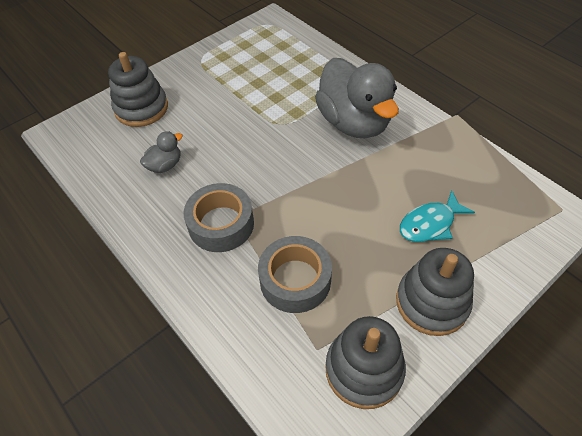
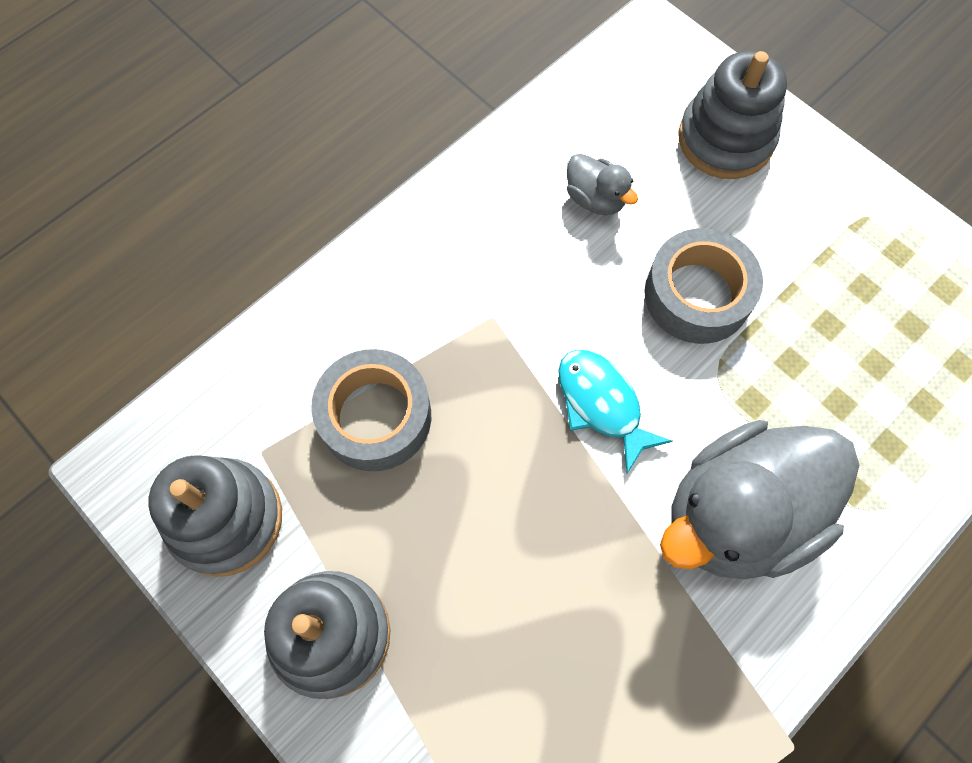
camera: 85 degrees right, 15 degrees up
grey tape [184,183,254,252] -> grey tape moved to [644,228,763,344]
turquoise fish [400,190,475,242] -> turquoise fish moved to [558,350,673,473]

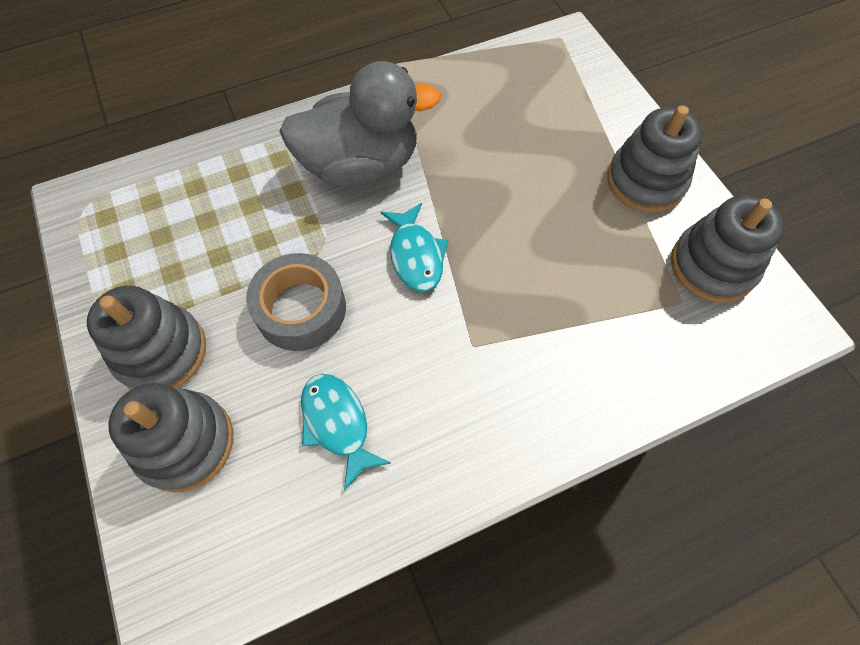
camera: 160 degrees left, 5 degrees down
grey tape [311,349,431,471] -> none
grey duck [567,154,638,215] -> turquoise fish [301,374,391,491]
none -> grey stacking toy [87,286,206,389]

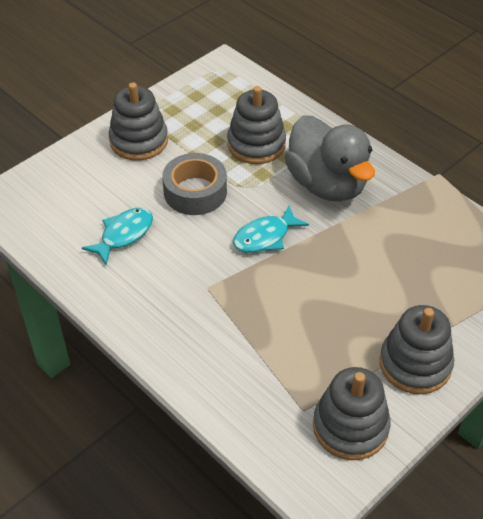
camera: 70 degrees right, 15 degrees down
grey stacking toy [108,383,233,493] -> grey stacking toy moved to [227,86,286,164]

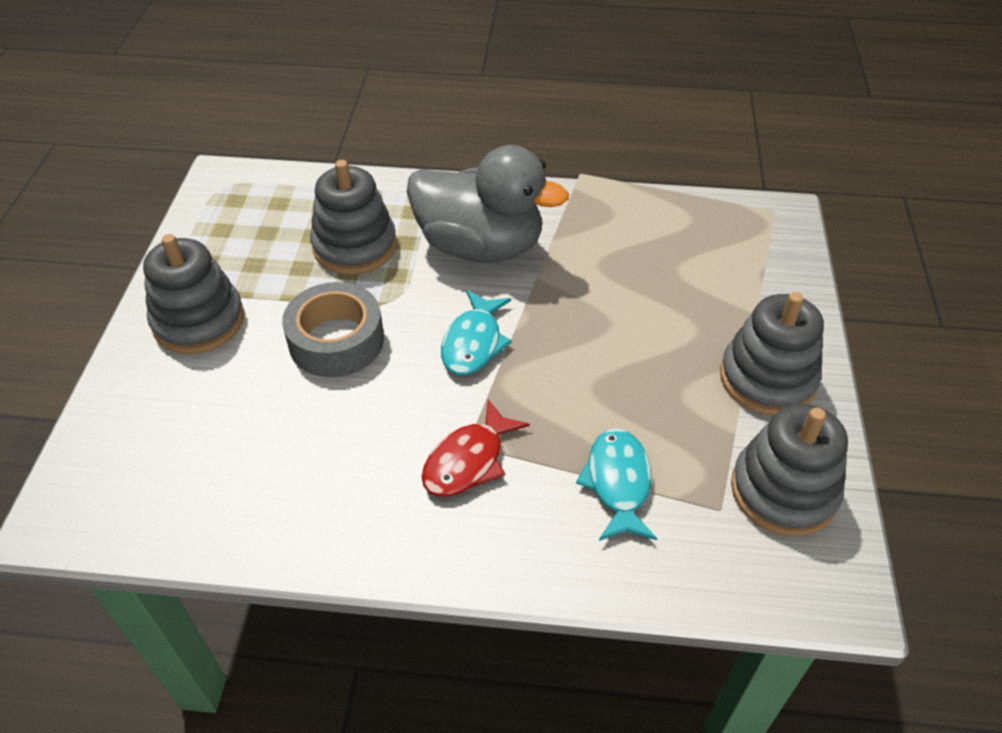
camera: 40 degrees left, 0 degrees up
turquoise fish [82,208,153,265] -> turquoise fish moved to [576,428,657,541]
none -> red fish [422,399,530,497]

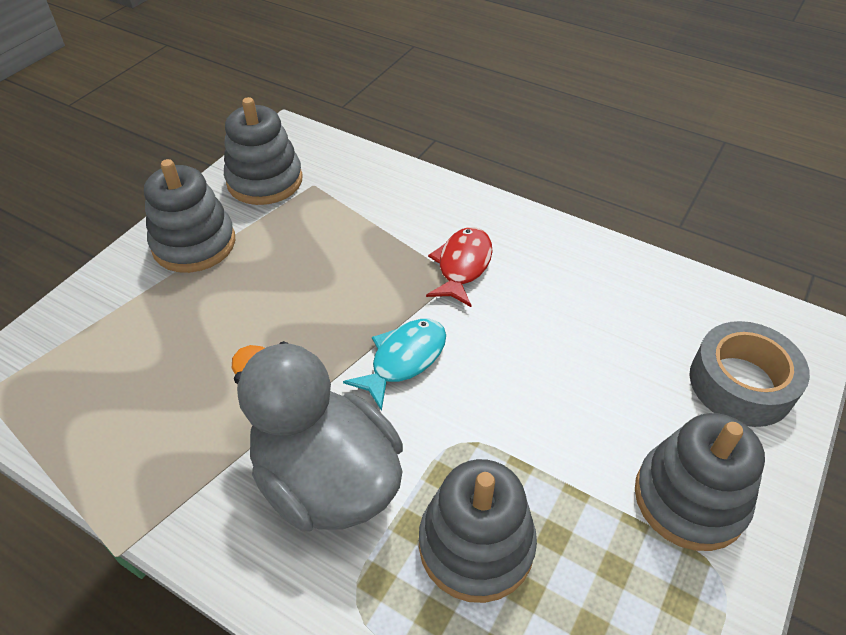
camera: 155 degrees left, 0 degrees up
grey tape [282,282,384,377] -> grey tape moved to [690,321,810,427]
red fish [422,399,530,497] -> red fish turned 45 degrees counterclockwise [426,227,493,307]
turquoise fish [576,428,657,541] -> none

